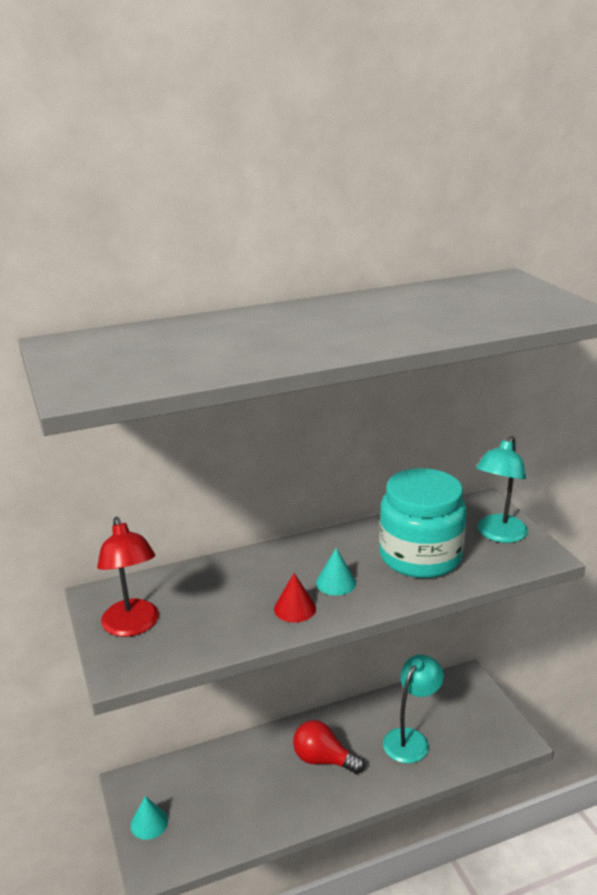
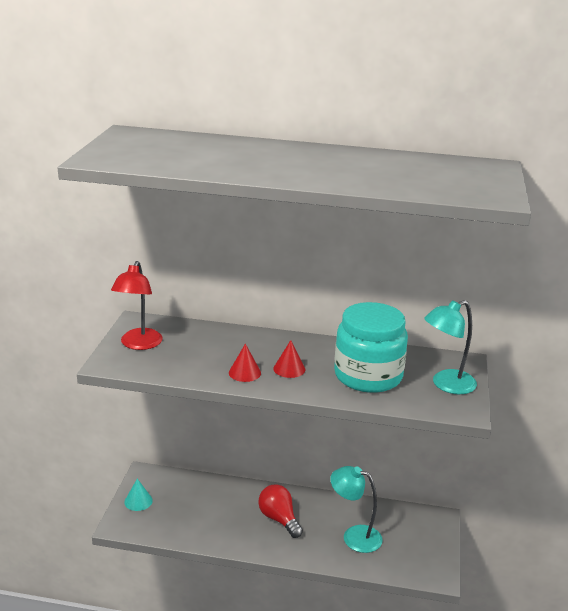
camera: 30 degrees right, 0 degrees up
turquoise cone [316,548,356,596] -> red cone [273,340,305,378]
turquoise lamp [383,654,444,763] -> turquoise lamp turned 135 degrees counterclockwise [330,466,383,553]

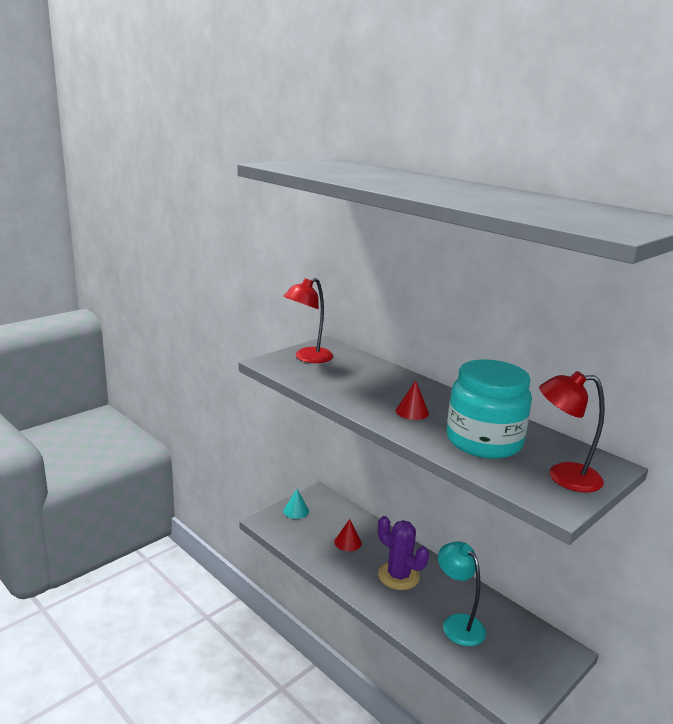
camera: 35 degrees right, 5 degrees down
red cone [229,344,261,382] -> red cone moved to [335,519,362,551]
red light bulb [258,484,303,538] -> purple cactus [378,516,429,590]
turquoise lamp [424,300,477,394] -> red lamp [539,371,605,492]

